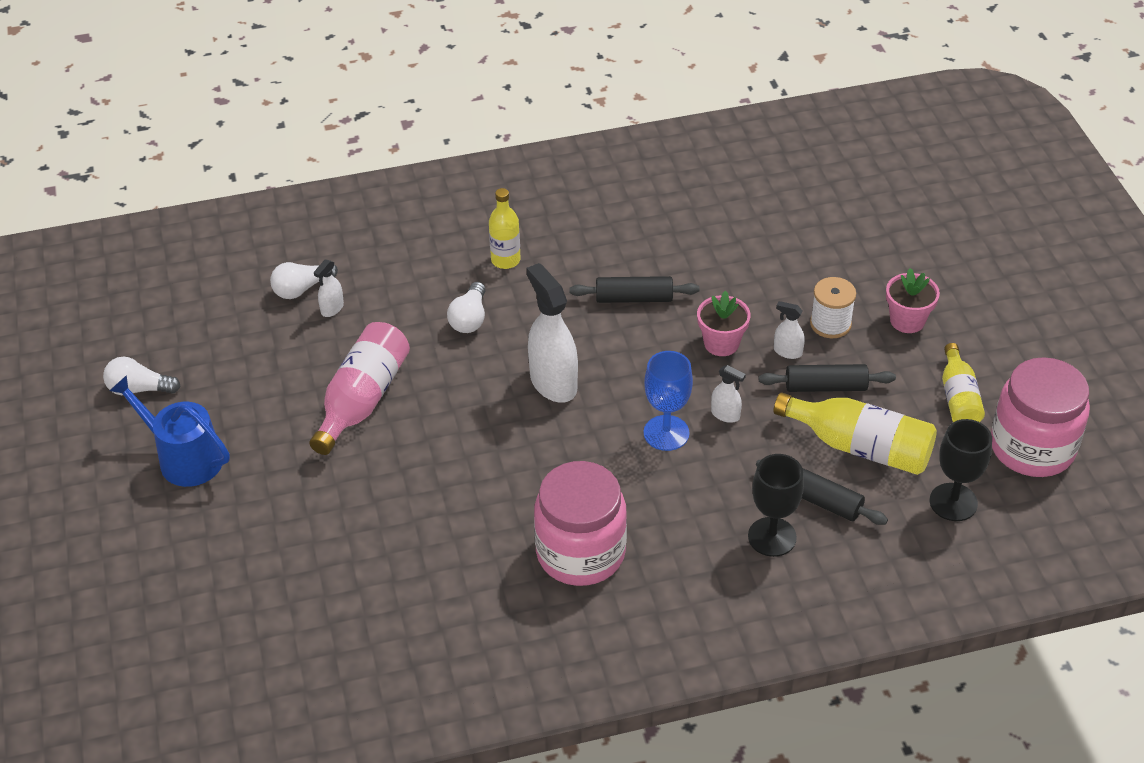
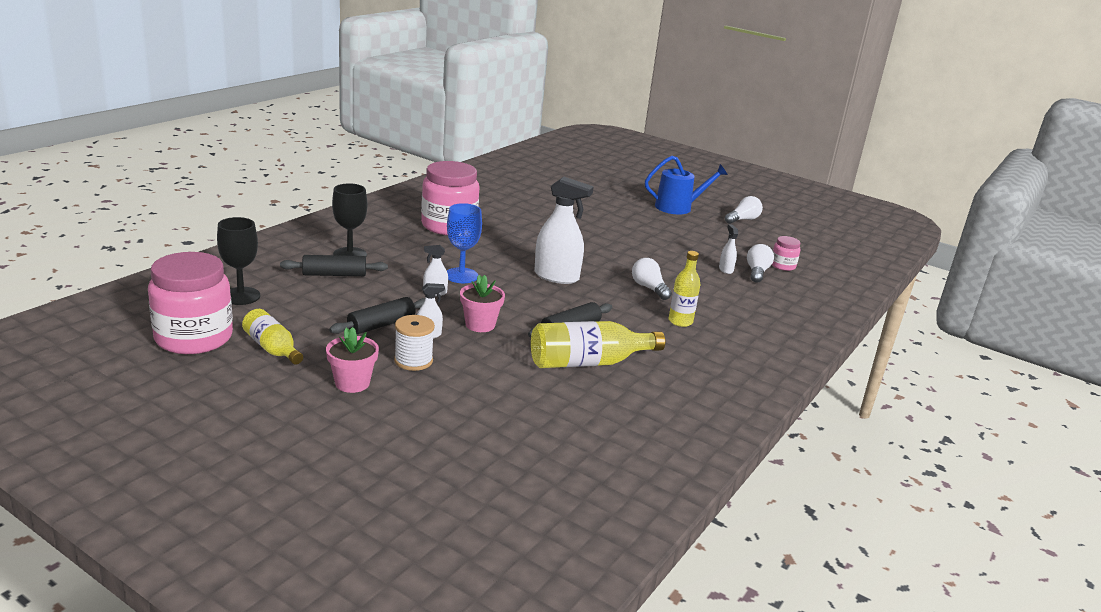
camera: 135 degrees right, 20 degrees down
pink bottle [309,322,410,455] -> none
yellow bottle [773,392,937,475] -> yellow bottle moved to [531,321,665,368]
none -> pink jar [772,236,800,271]

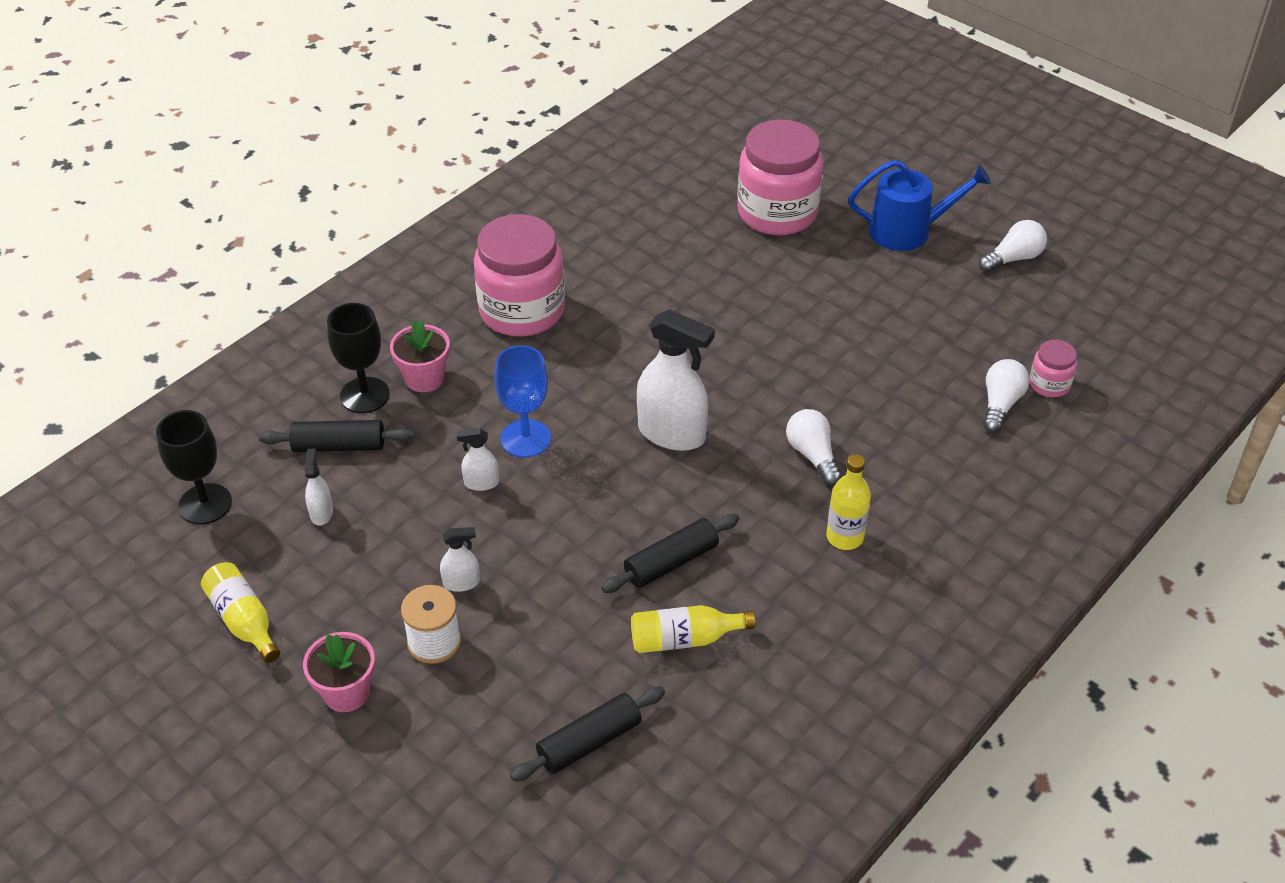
camera: 10 degrees right, 20 degrees up
pink jar [148,252,233,354] -> pink jar moved to [737,120,823,235]
black rolling pin [329,297,425,334] -> black rolling pin moved to [510,687,665,781]
pink flower pot [460,275,505,332] -> pink flower pot moved to [390,320,450,392]
yellow bottle [531,321,665,368] -> yellow bottle [631,605,756,653], size x0.63
white spray bottle [719,225,738,274] -> white spray bottle moved to [305,449,333,526]

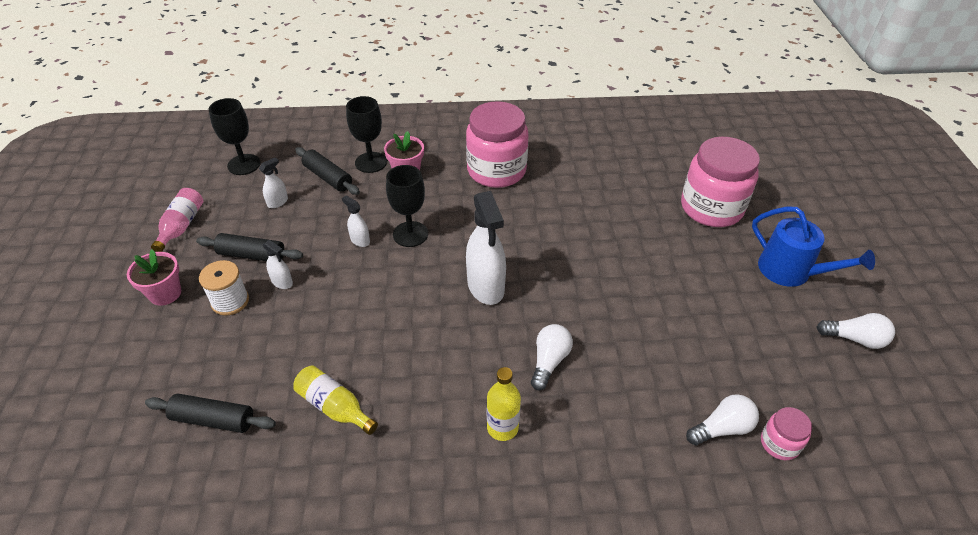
camera: 45 degrees right, 0 degrees up
yellow bottle [201,562,280,663] -> pink bottle [151,188,203,252]
blue goblet [494,345,551,458] -> black goblet [386,165,428,247]
black rolling pin [601,514,740,593] -> black rolling pin moved to [196,233,303,261]

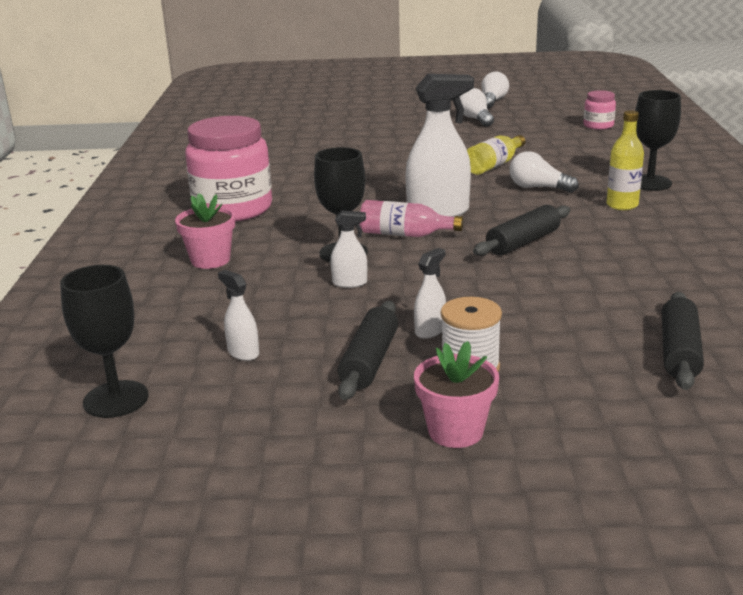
camera: 85 degrees left, 20 degrees down
pink bottle [151,188,203,252] -> pink bottle moved to [360,200,463,237]
yellow bottle [293,365,378,435] -> yellow bottle moved to [467,135,526,175]
black rolling pin [295,147,360,195] -> black rolling pin moved to [473,205,570,256]
white spray bottle [342,196,370,247] -> white spray bottle turned 135 degrees counterclockwise [331,210,367,288]
black goblet [346,96,387,173] -> black goblet moved to [635,90,681,191]
pink jar [681,137,760,227] -> none
white light bulb [686,394,759,446] -> white light bulb moved to [459,88,494,127]
blue watering can [752,207,875,287] -> none

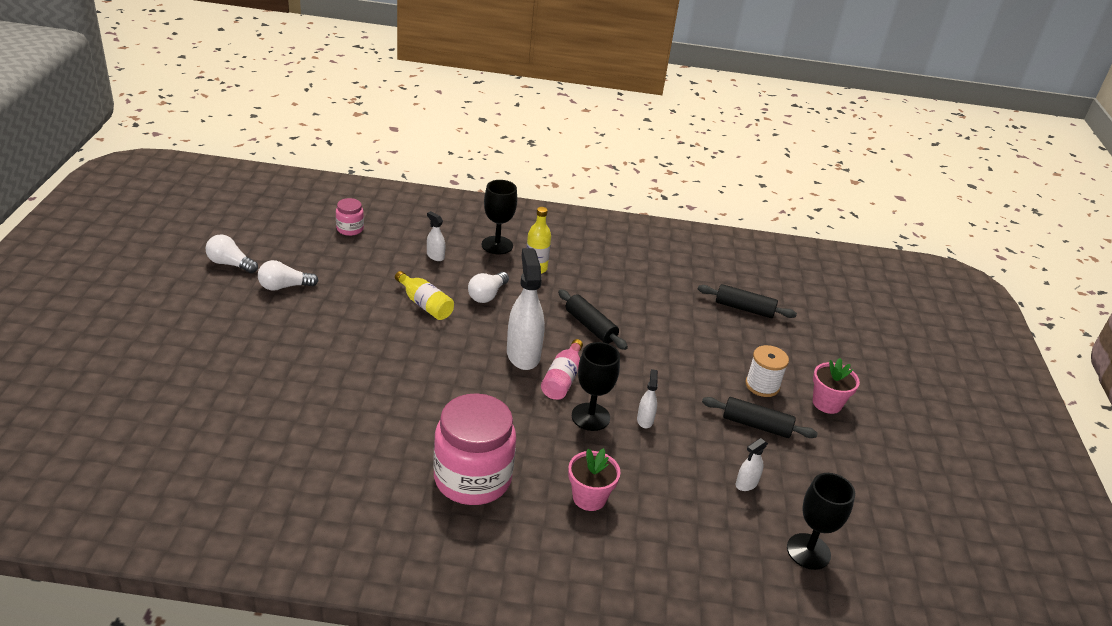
camera: 90 degrees left, 10 degrees up
white spray bottle [414,248,446,339] -> white spray bottle moved to [427,211,445,261]

